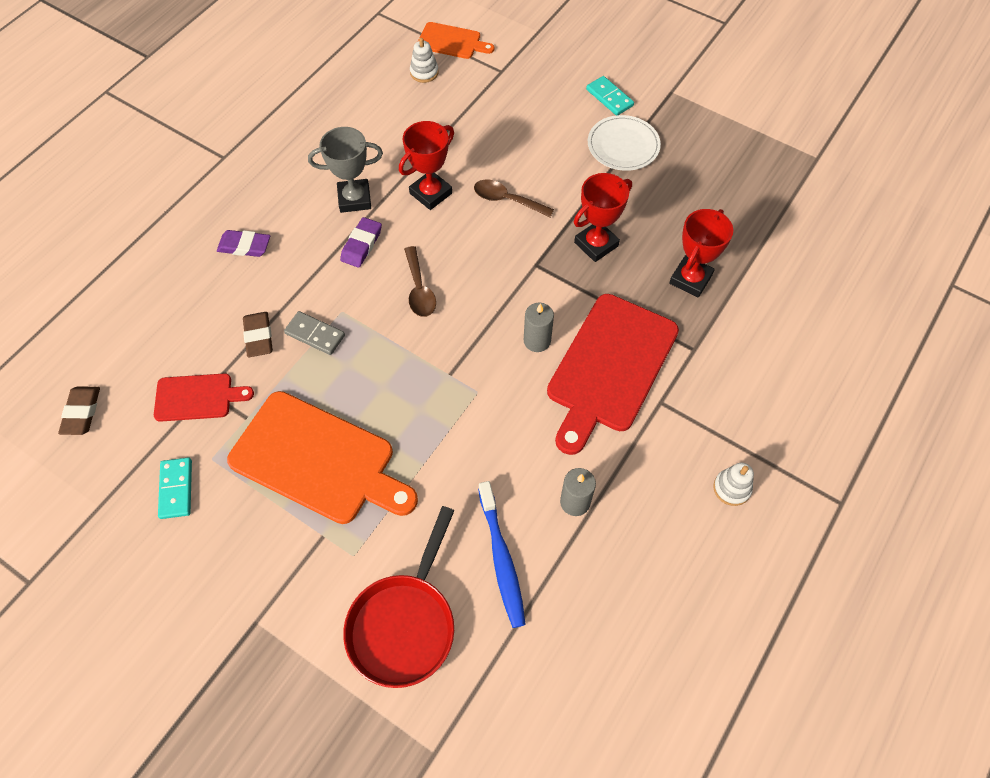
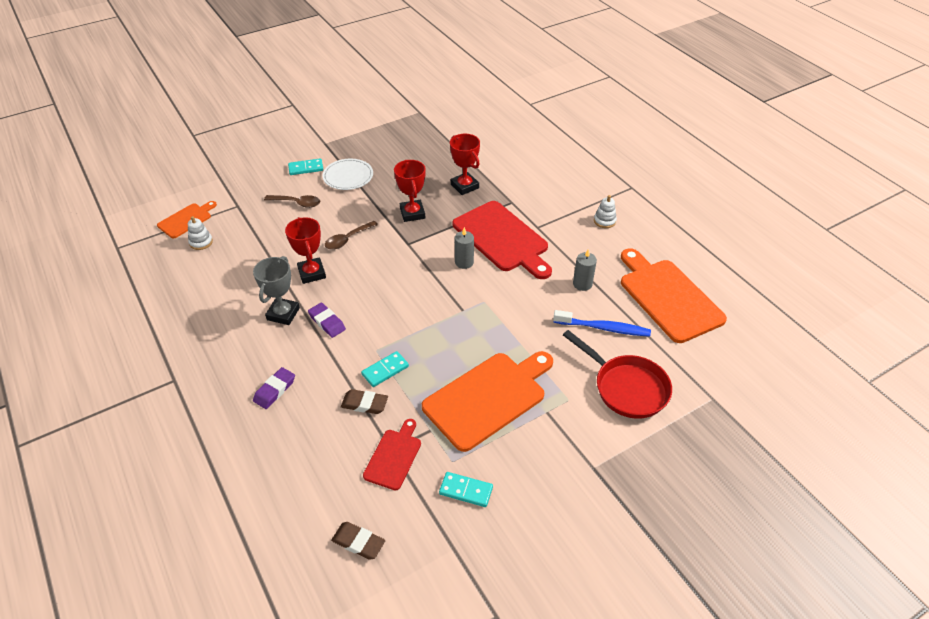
camera: 65 degrees left, 15 degrees down
grey domino [284,311,345,355] -> turquoise domino [361,351,409,387]
brown spoon [404,246,436,317] -> brown spoon moved to [264,195,320,208]
none -> orange cutting board [621,248,727,343]

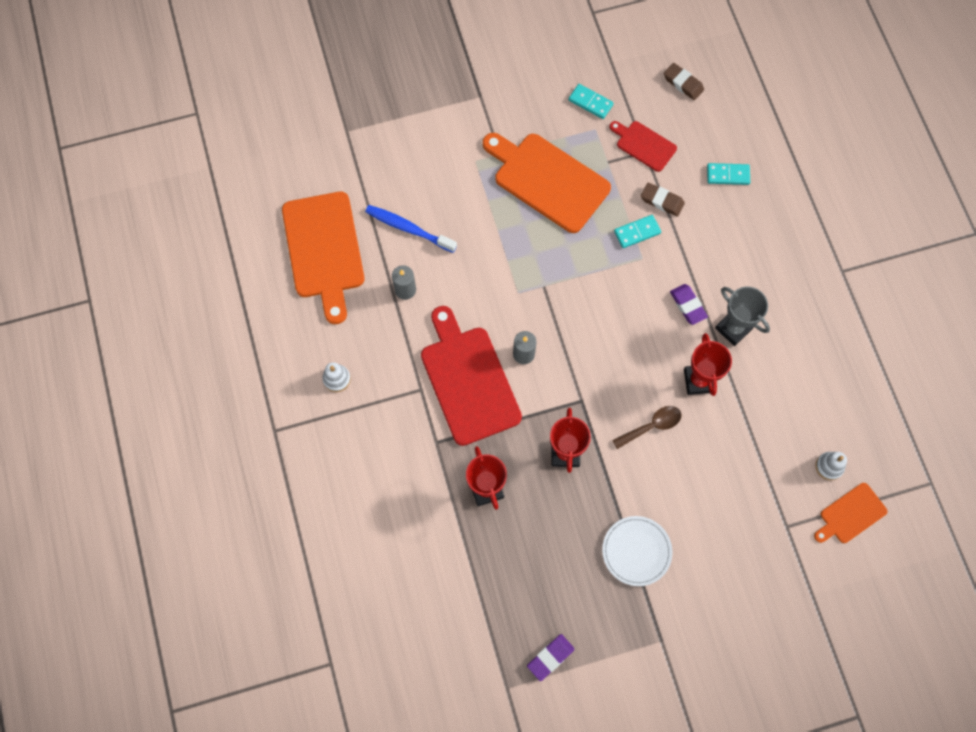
camera: 165 degrees left, 25 degrees up
grey trophy [253,256,300,325] -> grey trophy turned 75 degrees counterclockwise [715,287,770,346]
purple eraser [253,367,295,409] -> purple eraser moved to [527,634,574,681]
brown spoon [264,195,320,208] -> none
turquoise domino [288,158,323,175] -> turquoise domino moved to [707,163,750,185]
red cutting board [363,419,421,490] -> red cutting board turned 90 degrees clockwise [609,121,677,172]
orange cutting board [422,351,553,452] -> orange cutting board turned 60 degrees clockwise [483,133,611,233]
red pan [563,330,672,419] -> none

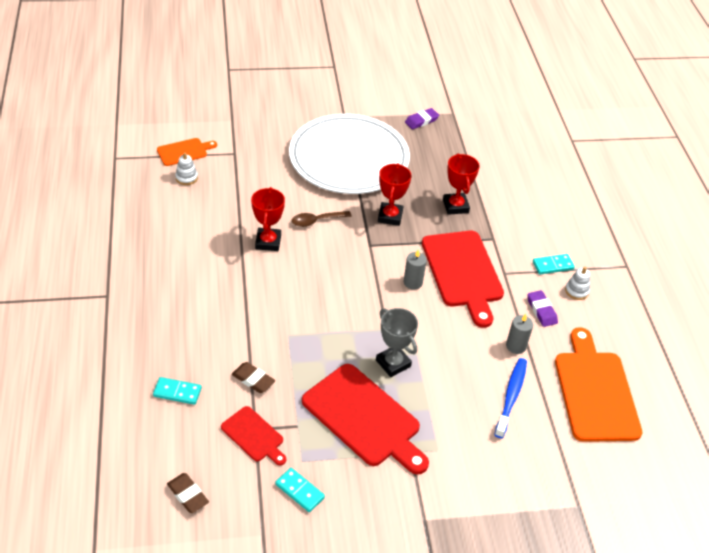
camera: 175 degrees left, 25 degrees down
blue toothbrush [365,205,457,253] -> blue toothbrush turned 105 degrees counterclockwise [494,358,527,438]
orange cutting board [483,133,611,233] -> red cutting board [302,364,429,475]
white plate [602,516,672,586] -> white plate [289,114,410,194], size x2.33
turquoise domino [614,215,661,248] -> turquoise domino moved to [533,254,575,274]
purple eraser [670,284,708,325] -> purple eraser moved to [527,290,558,327]
grey trophy [715,287,770,346] -> grey trophy moved to [376,308,418,377]

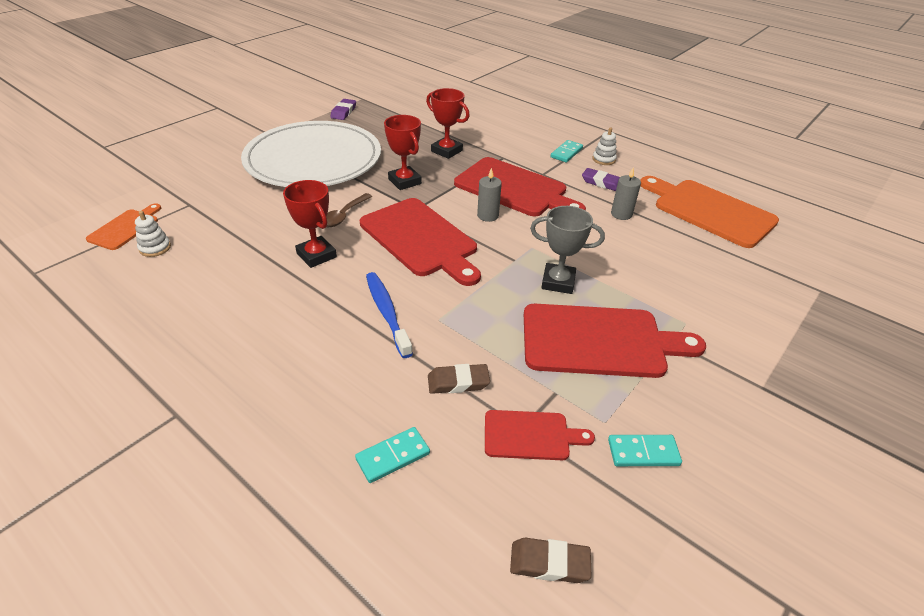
camera: 40 degrees left, 5 degrees down
blue toothbrush [494,358,527,438] -> blue toothbrush moved to [366,272,413,358]
none -> red cutting board [360,198,481,286]

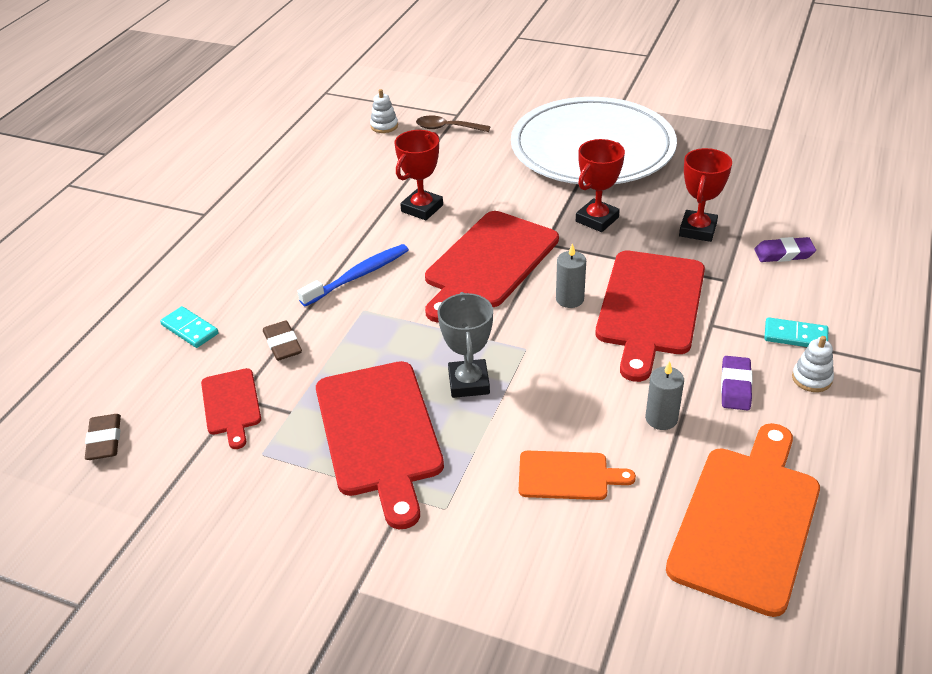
camera: 75 degrees right, 0 degrees up
orange cutting board [86,203,161,250] -> orange cutting board moved to [519,451,636,500]
brown spoon [326,193,372,227] -> brown spoon moved to [416,116,490,132]
purple eraser [330,99,356,120] -> purple eraser moved to [754,237,816,262]
turquoise domino [608,435,682,466] -> none

